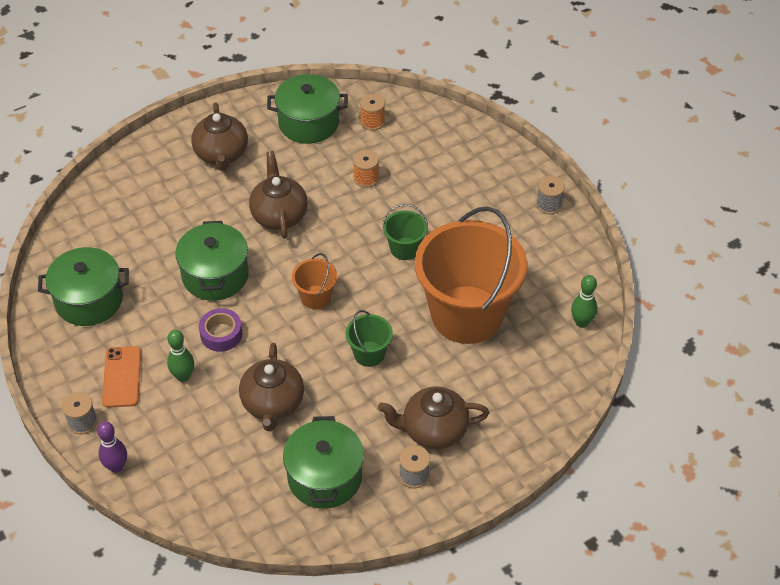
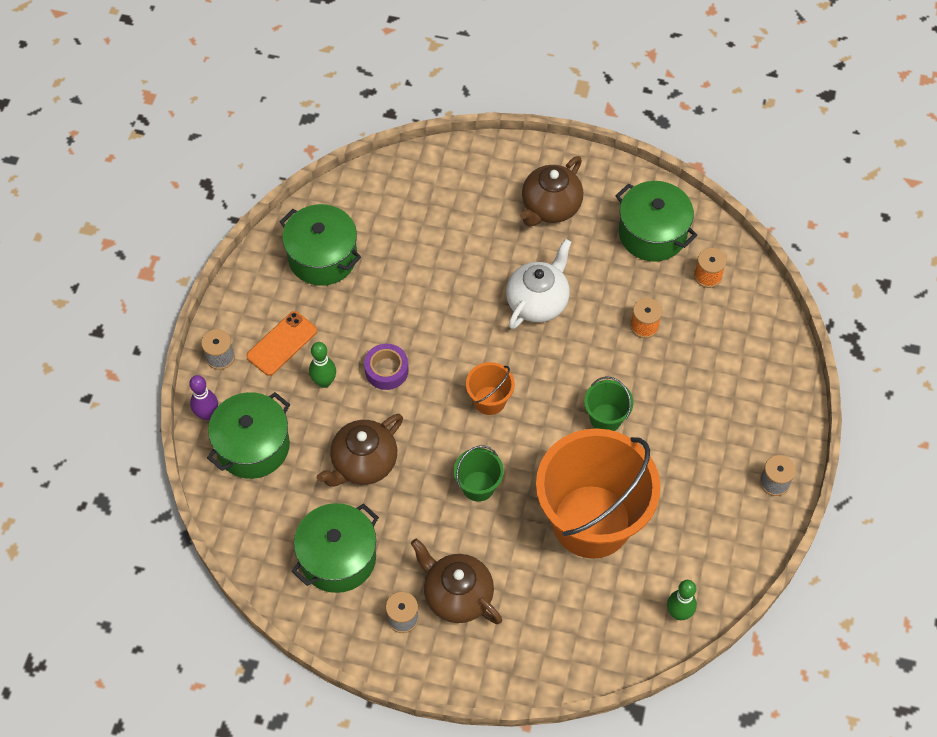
camera: 45 degrees right, 10 degrees up
green pot [175,221,249,301] -> green pot moved to [207,392,290,479]
brown teapot [249,151,308,239] -> white teapot [506,239,571,329]

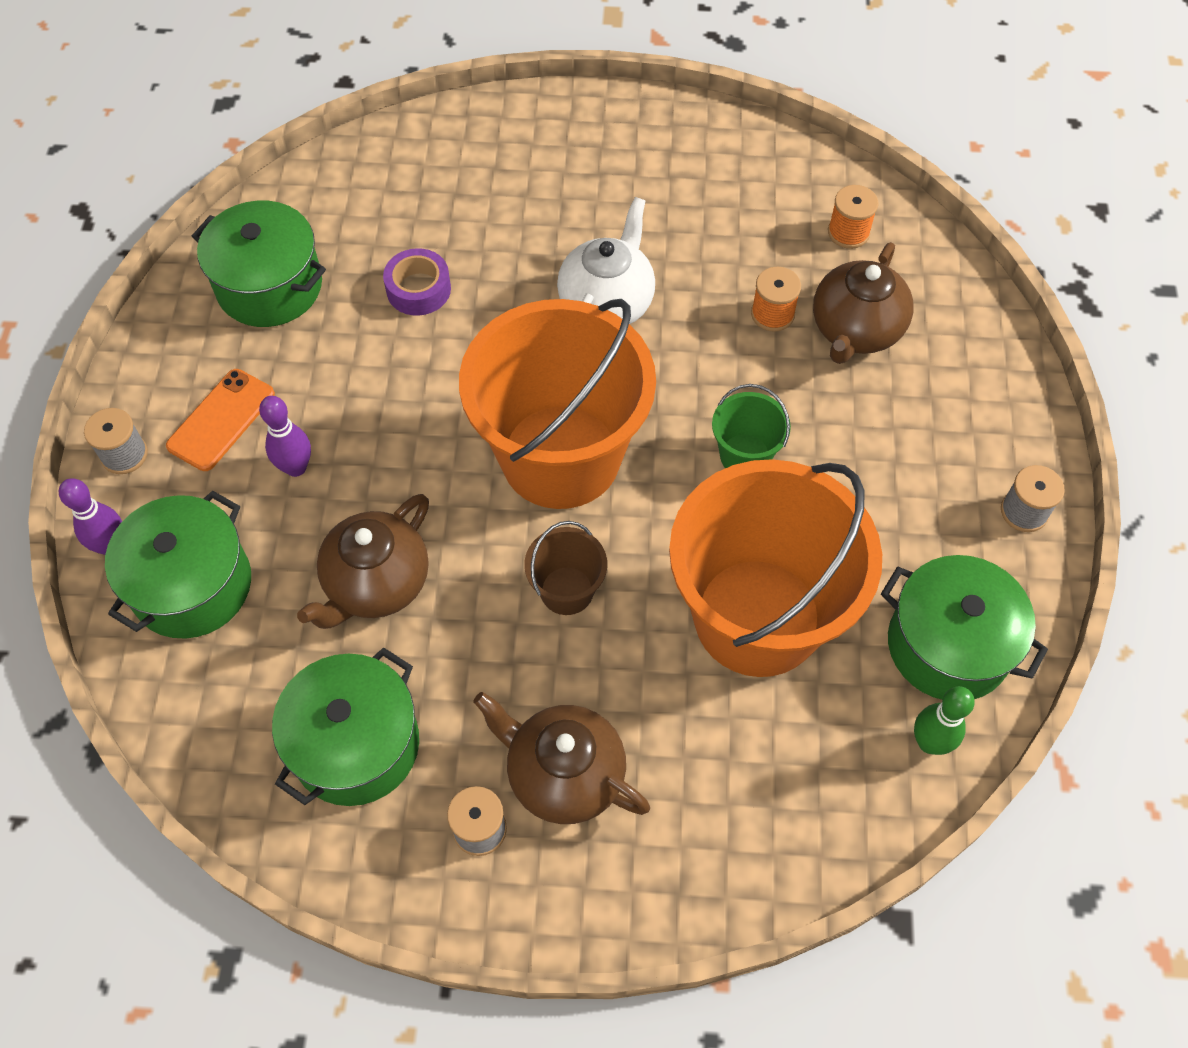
camera: 10 degrees left, 0 degrees up
green bowling pin [309,342,336,388] -> purple bowling pin [259,396,311,477]
purple tape [364,344,409,390] -> purple tape moved to [383,248,451,316]
green bucket [454,446,504,502] -> brown bucket [524,521,607,615]
orange bucket [466,362,515,415] -> orange bucket [459,299,656,509], size x2.37
brown teapot [520,156,583,227] -> brown teapot moved to [813,242,914,364]
green pot [615,181,697,262] -> green pot moved to [881,555,1048,700]

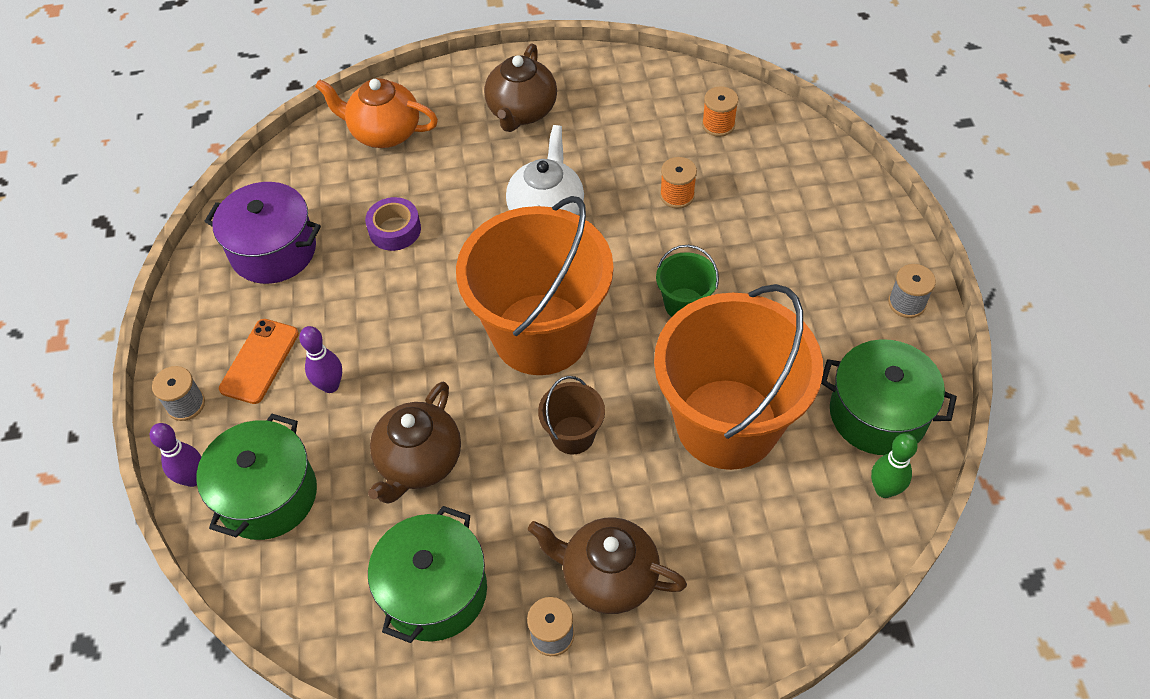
camera: 10 degrees left, 5 degrees down
green pot [191,201,326,327] -> purple pot [205,182,321,284]
brown teapot [813,242,914,364] -> brown teapot moved to [484,44,557,132]
none -> orange teapot [315,78,438,148]

